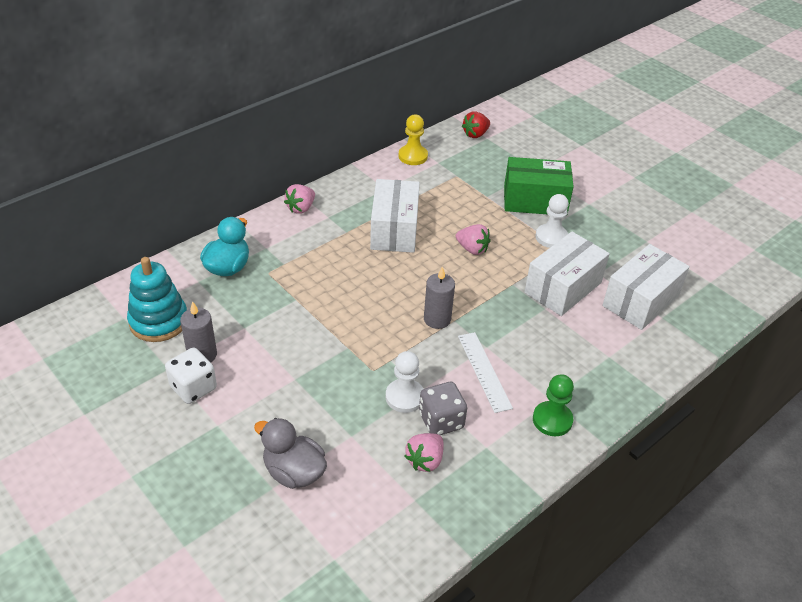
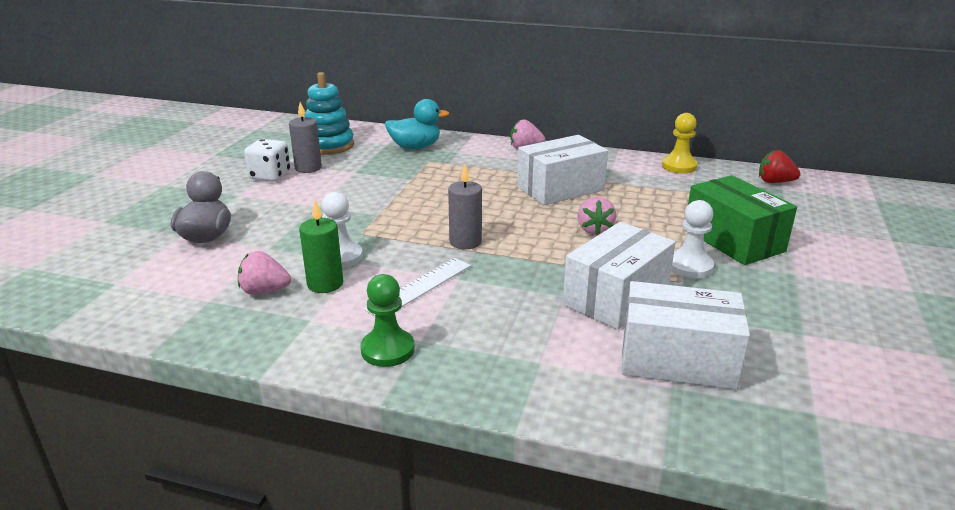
camera: 60 degrees right, 15 degrees down
grey dice [419,382,467,435] -> green candle [299,200,343,293]
white box [525,232,610,316] -> white box turned 60 degrees counterclockwise [563,222,676,330]

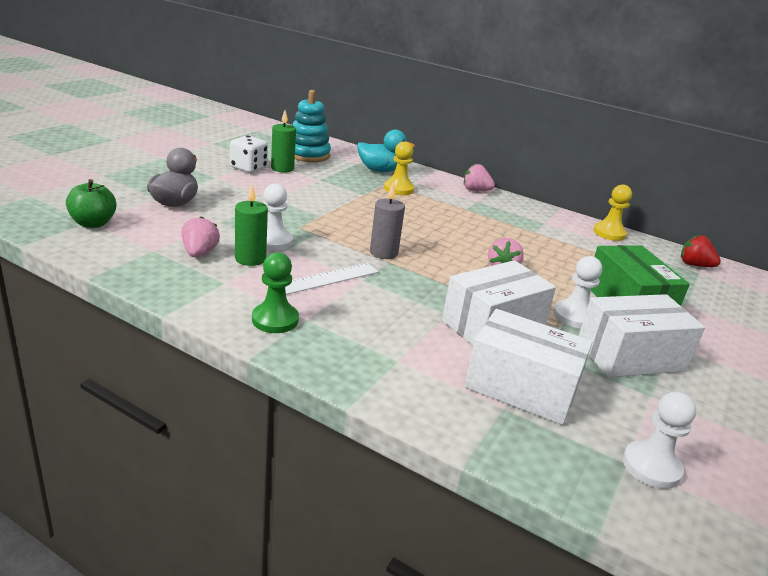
camera: 10 degrees right, 0 degrees up
pink strawberry [238,251,291,295] -> pink strawberry turned 75 degrees clockwise [182,216,220,257]
grey candle [289,102,322,173] -> green candle [271,110,296,173]
white box [517,135,608,205] -> white box moved to [579,294,705,378]
none -> green apple [66,179,117,228]
none -> yellow pawn [384,141,414,195]
none -> white pawn [623,392,696,489]

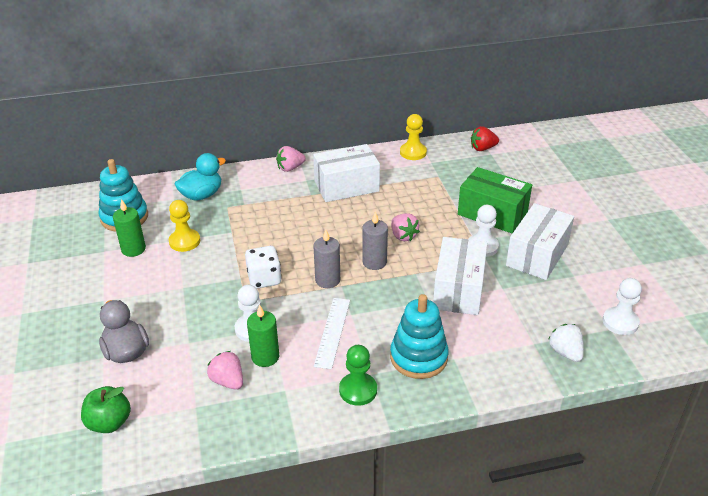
camera: 40 degrees left, 10 degrees up
white dice [230,136,268,173] -> white dice moved to [245,246,282,289]
yellow pawn [384,141,414,195] -> yellow pawn moved to [169,200,200,252]
white box [464,309,593,425] -> white box moved to [313,144,380,202]
none -> grey candle [362,211,388,270]
none -> turquoise stacking toy [390,294,449,379]
none -> white strawberry [548,324,584,362]

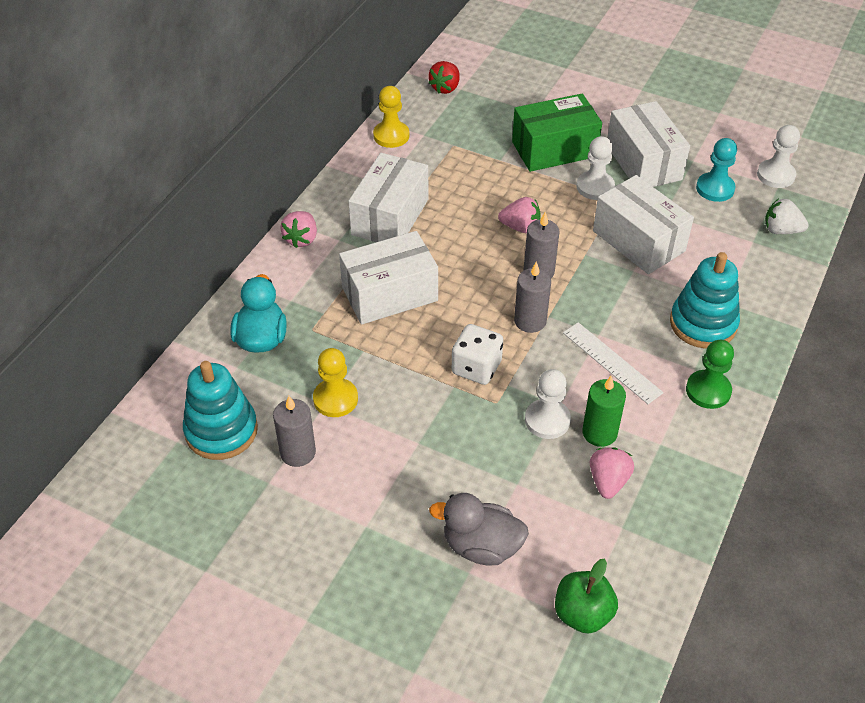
camera: 50 degrees left, 10 degrees up
green candle [113,199,146,257] -> grey candle [273,396,316,467]
pink strawberry [207,351,243,390] -> pink strawberry turned 105 degrees clockwise [590,447,634,499]
none -> white box [339,231,438,325]
none -> turquoise pawn [696,138,737,202]

